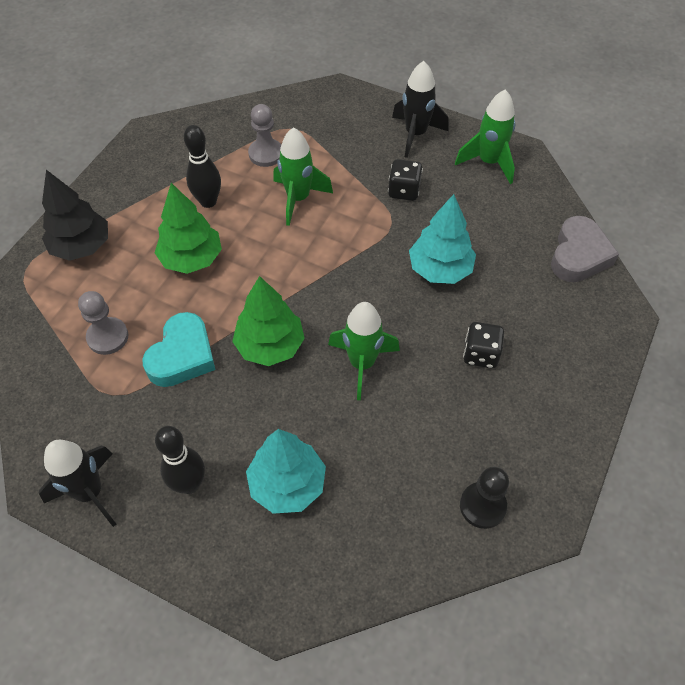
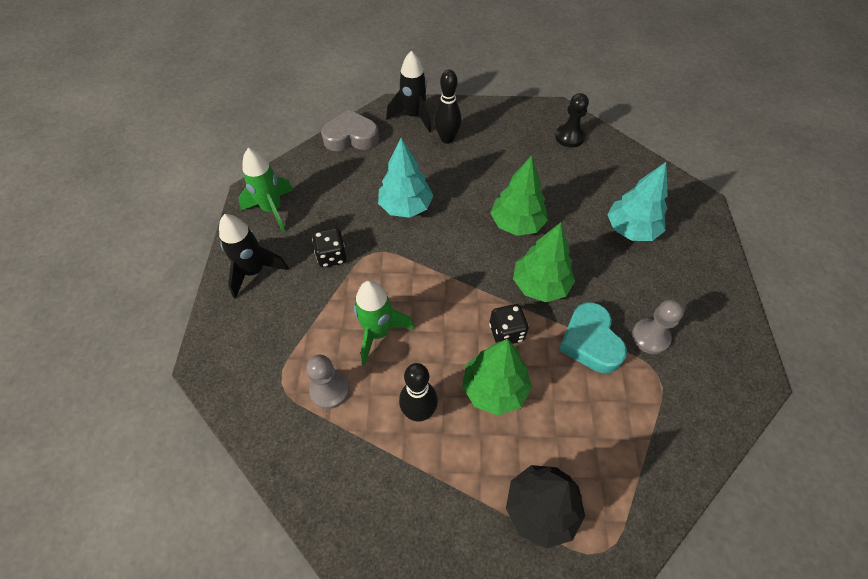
camera: 115 degrees left, 0 degrees up
black rocket [39,440,116,527] -> black rocket moved to [386,51,431,133]
grey pawn [78,291,128,355] -> grey pawn moved to [632,299,684,354]
turquoise heart [142,312,215,387] -> turquoise heart turned 105 degrees counterclockwise [559,302,627,373]
black bowling pin [155,426,205,494] -> black bowling pin moved to [434,70,461,144]
green rocket [328,302,400,400] -> green tree [490,155,548,236]
black dice [463,322,504,368] -> black dice moved to [489,304,529,344]

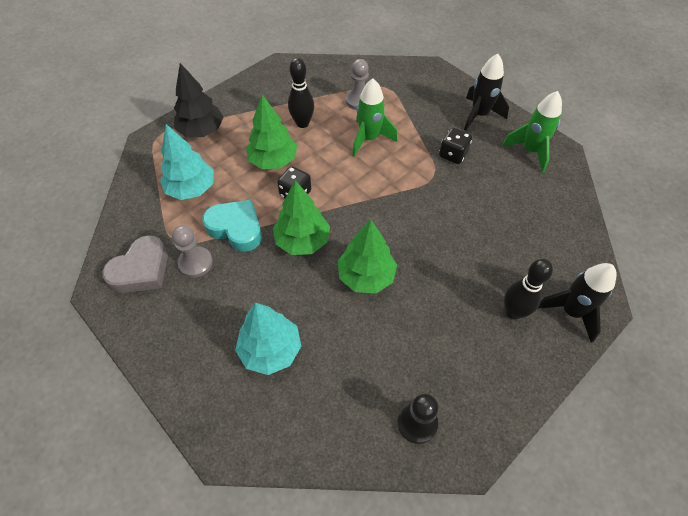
camera: 135 degrees right, 0 degrees up
grey heart [321,109,379,151] -> grey heart moved to [102,235,168,293]
turquoise tree [378,138,434,218] -> turquoise tree moved to [160,124,214,200]

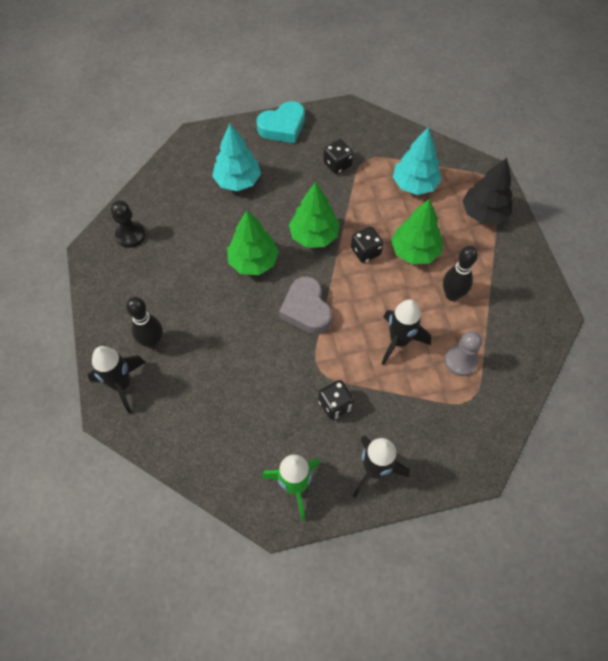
camera: 120 degrees right, 5 degrees up
grey heart [102,235,168,293] -> grey heart moved to [279,276,332,334]
grey pawn [172,225,213,278] -> black dice [323,139,353,174]
turquoise heart [202,200,262,252] -> turquoise heart moved to [257,101,305,143]
green rocket [352,79,397,157] -> black rocket [382,299,431,365]

